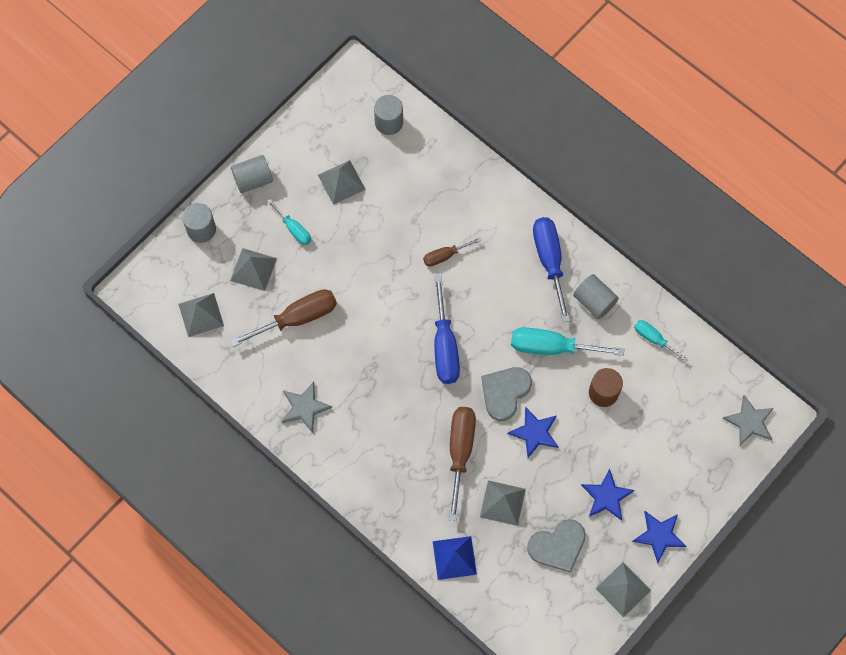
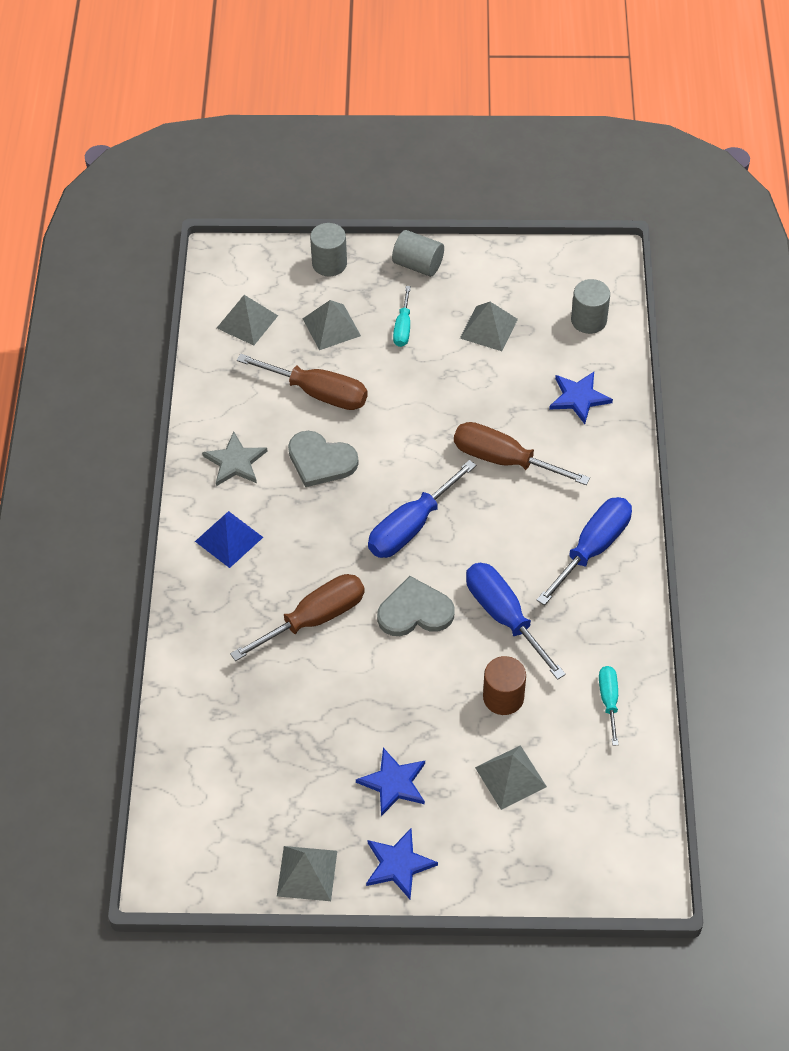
camera: 50 degrees right, 15 degrees down
brown screwdriver [423,237,482,267] -> brown screwdriver [454,422,590,485], size x1.79
blue pyramid [433,536,477,580] -> blue pyramid moved to [195,511,263,568]
grey pyramid [480,480,526,526] -> grey pyramid moved to [475,745,547,810]
blue star [508,407,558,458] -> blue star moved to [549,372,613,424]
turquoise screwdriver [511,327,624,356] -> blue screwdriver [466,563,566,680]
grey heart [527,519,586,573] -> grey heart moved to [288,431,359,487]
grey cylinder [573,274,619,319] -> none
grey star [722,395,774,445] -> none

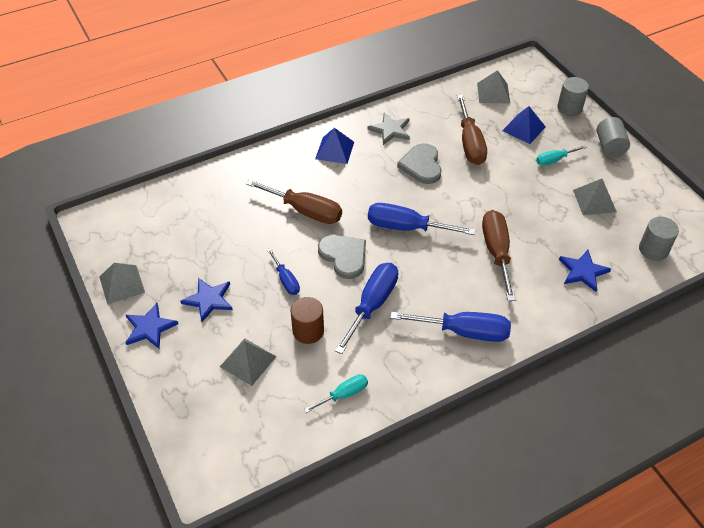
camera: 60 degrees right, 5 degrees down
grey pyramid [302,300,361,350] -> blue pyramid [502,106,546,144]
none -> blue screwdriver [267,248,300,295]

